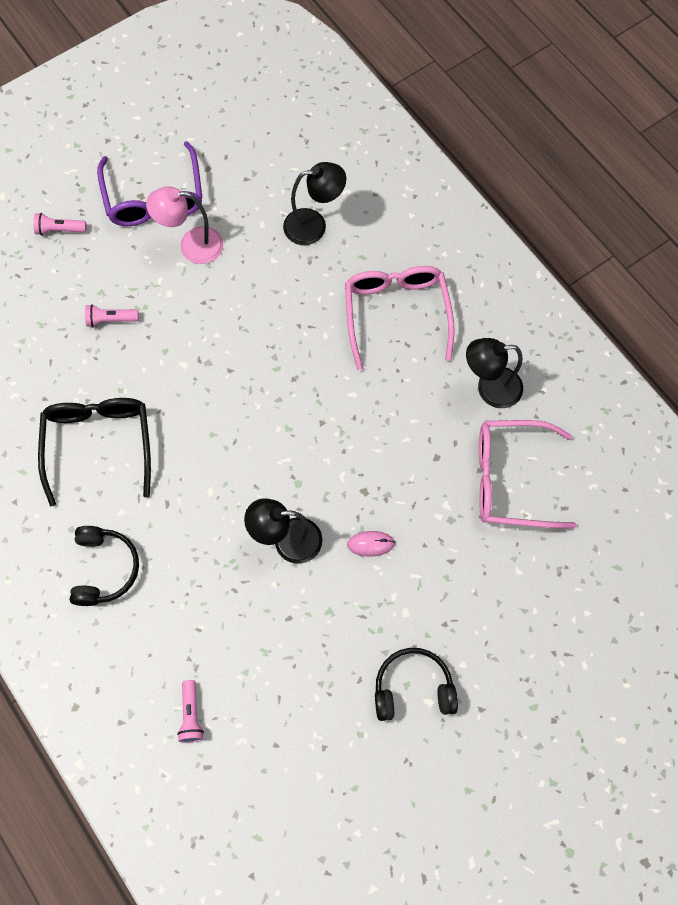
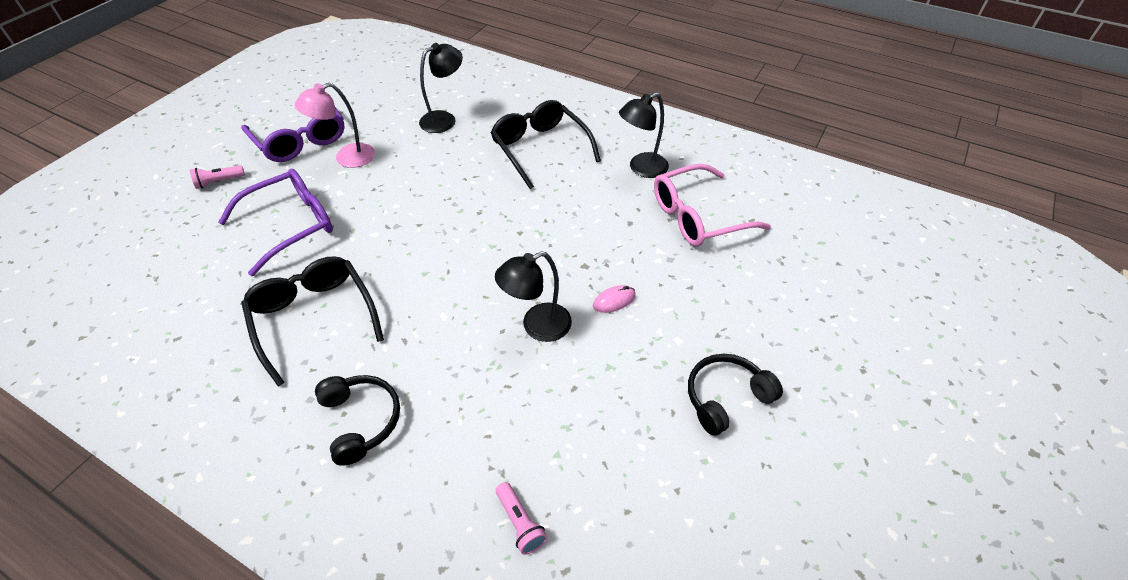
camera: 25 degrees left, 20 degrees down
pink flashlight [85,304,139,327] -> purple glasses [218,169,333,276]
pink glasses [345,266,455,370] -> black glasses [490,100,601,189]

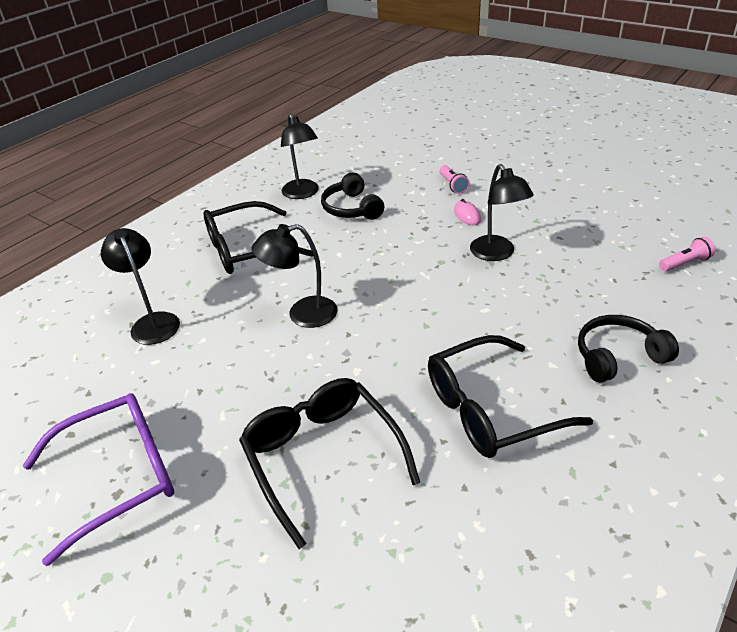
camera: 80 degrees left, 10 degrees down
pink flashlight [190,165,245,189] -> pink flashlight moved to [439,165,470,194]
purple glasses [218,169,333,276] -> black glasses [239,378,420,549]
pink lamp [295,83,375,168] -> none
pink glasses [654,164,771,247] -> none
black headphones [688,354,783,436] -> black headphones moved to [321,172,384,220]
none -> black lamp [252,224,338,328]

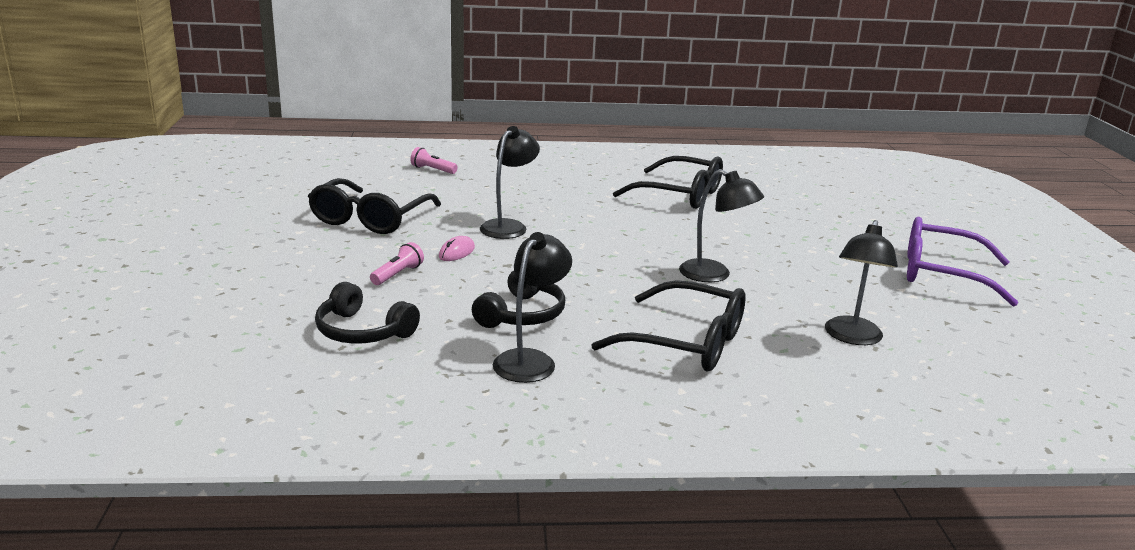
camera: 135 degrees left, 15 degrees down
black glasses [239,378,420,549] -> black glasses moved to [308,178,441,234]
black headphones [578,315,679,383] -> black headphones moved to [315,282,420,344]

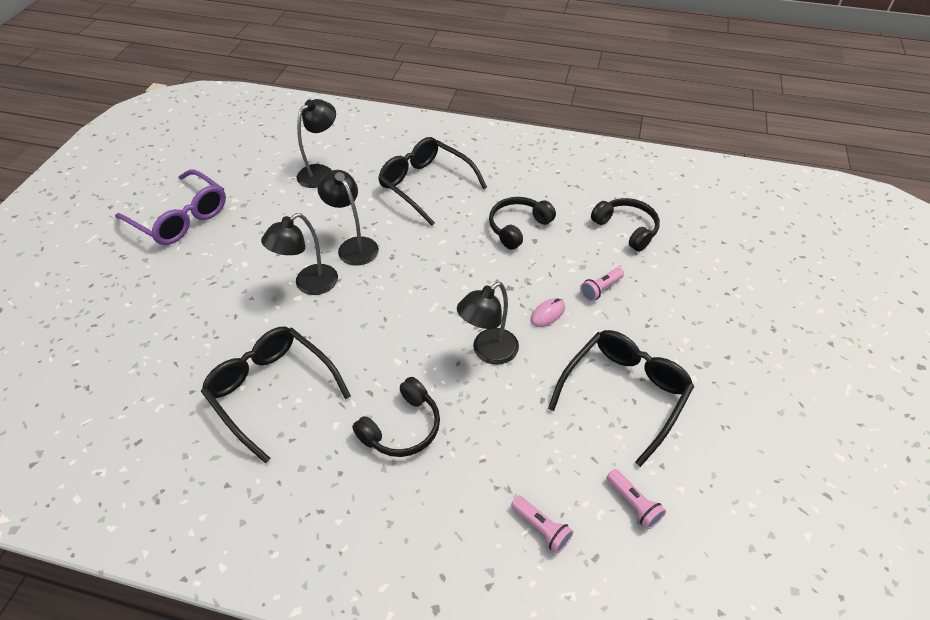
camera: 160 degrees left, 25 degrees up
black lamp [493,232,572,383] -> black lamp moved to [261,213,338,295]
none -> black headphones [352,377,440,457]
none -> pink flashlight [607,469,666,529]

